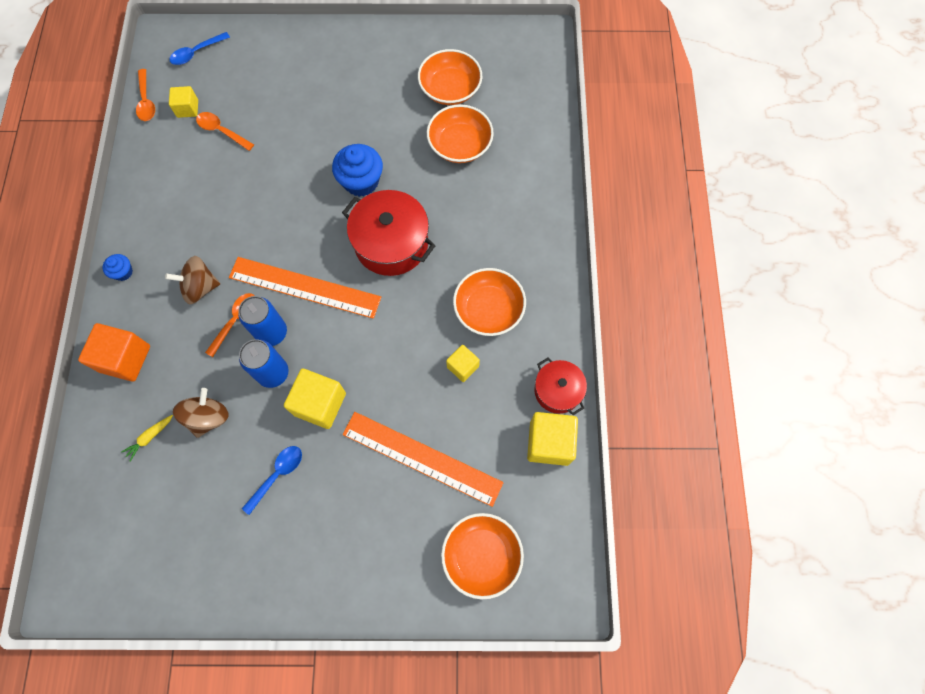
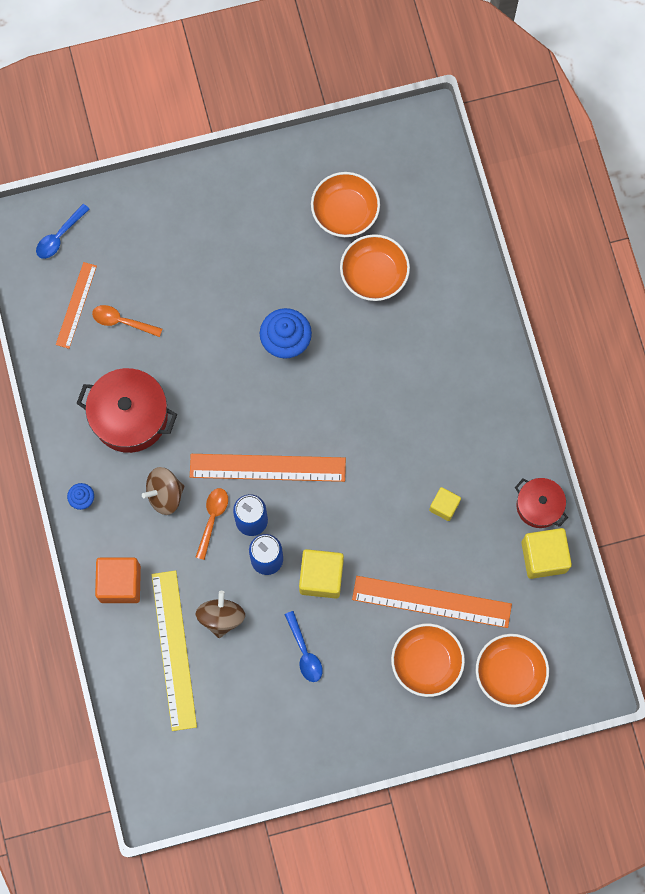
camera: 15 degrees left, 5 degrees up
yellow carrot [121,415,173,462] -> yellow ruler [152,570,197,731]
orange spoon [136,69,155,121] -> none
yellow cube [169,86,198,118] -> orange ruler [56,262,97,349]
blue spoon [242,446,302,515] -> blue spoon turned 135 degrees clockwise [284,611,323,682]
red pot [342,190,436,276] -> red pot moved to [76,368,177,453]
orange bowl [453,268,526,336] -> orange bowl moved to [391,623,465,697]

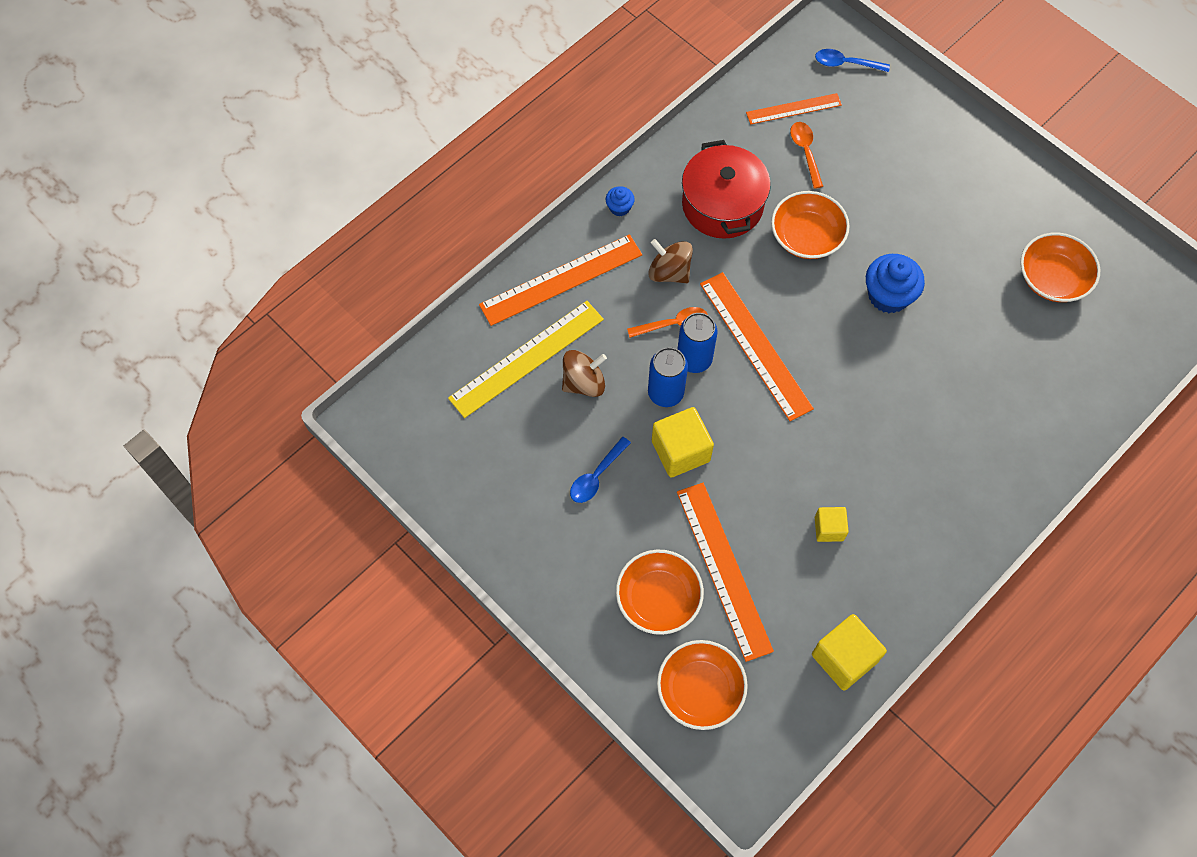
camera: 60 degrees right, 10 degrees down
orange cube [95,557,141,603] -> orange ruler [479,234,642,326]
orange bowl [340,234,410,301] -> orange bowl moved to [771,191,849,259]
red pot [515,478,568,528] -> none

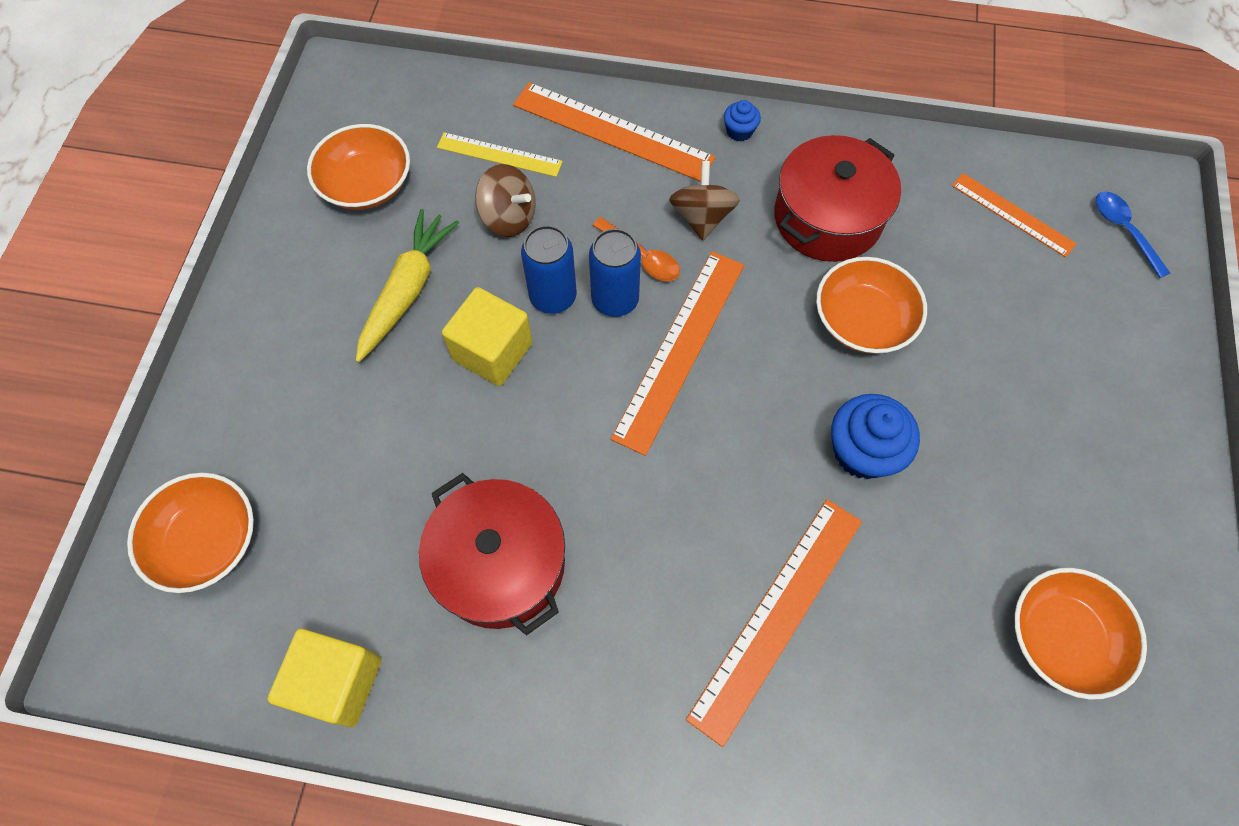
camera: 55 degrees right, 0 degrees up
yellow ruler [448,301,604,418] -> yellow ruler [437,132,563,177], size x0.59
blue spoon [570,437,631,503] -> yellow carrot [356,209,459,363]
orange bowl [616,550,704,635] -> orange bowl moved to [307,124,410,210]
orange ruler [677,483,774,662] -> orange ruler moved to [686,499,862,747]
orange spoon [790,122,823,189] -> none
yellow cube [815,507,849,542] -> red pot [419,473,565,636]

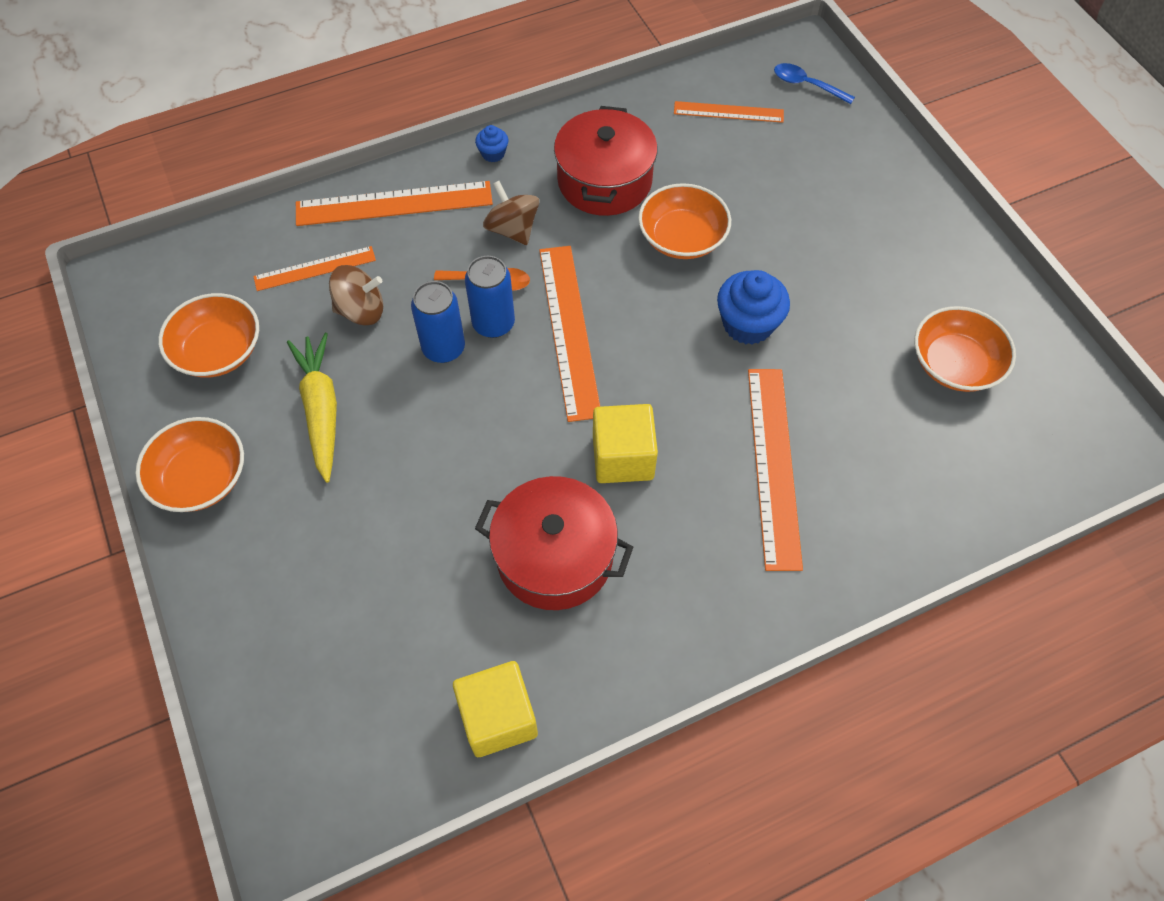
camera: 35 degrees left, 5 degrees down
orange bowl [127,473,254,593] -> orange bowl moved to [135,417,244,512]
yellow ruler [437,132,563,177] -> orange ruler [253,246,376,291]
yellow cube [442,287,533,386] -> yellow cube moved to [593,404,658,483]

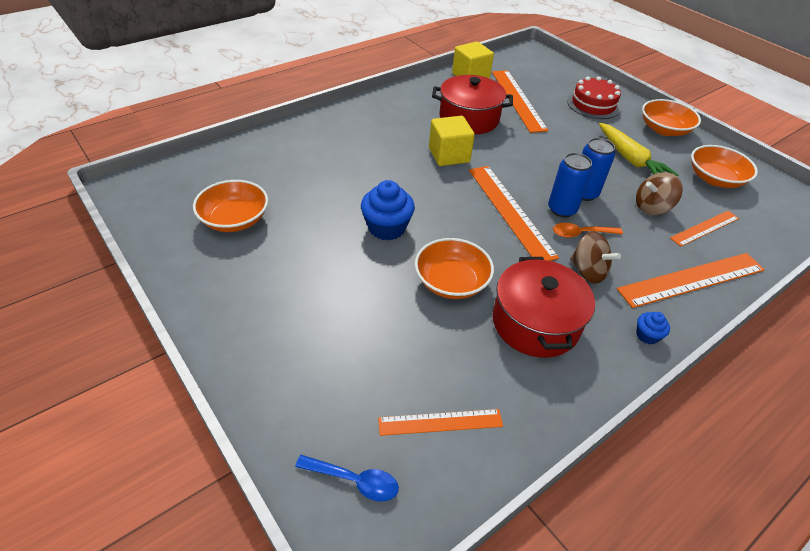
camera: 165 degrees right, 15 degrees down
orange ruler [748,369,803,571] -> orange ruler moved to [492,70,549,133]
none -> red cake [567,77,621,119]

